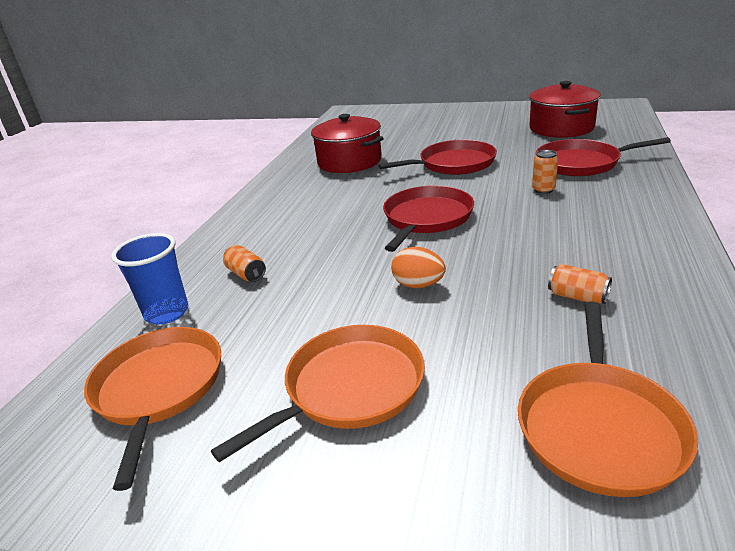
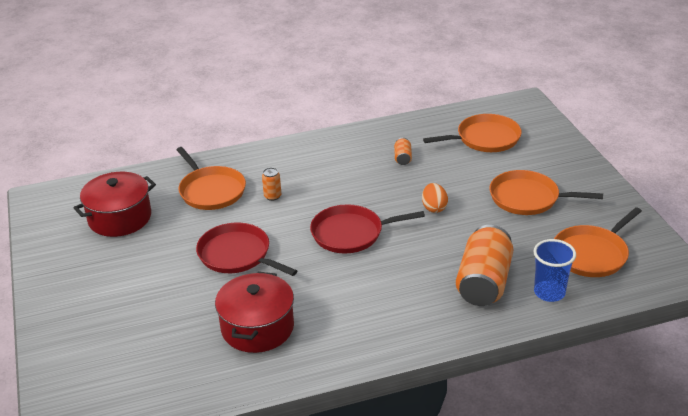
camera: 125 degrees left, 5 degrees up
orange can [223,245,266,282] -> orange can [456,225,513,306], size x2.34
red pan [536,137,671,176] -> orange pan [176,147,246,210]

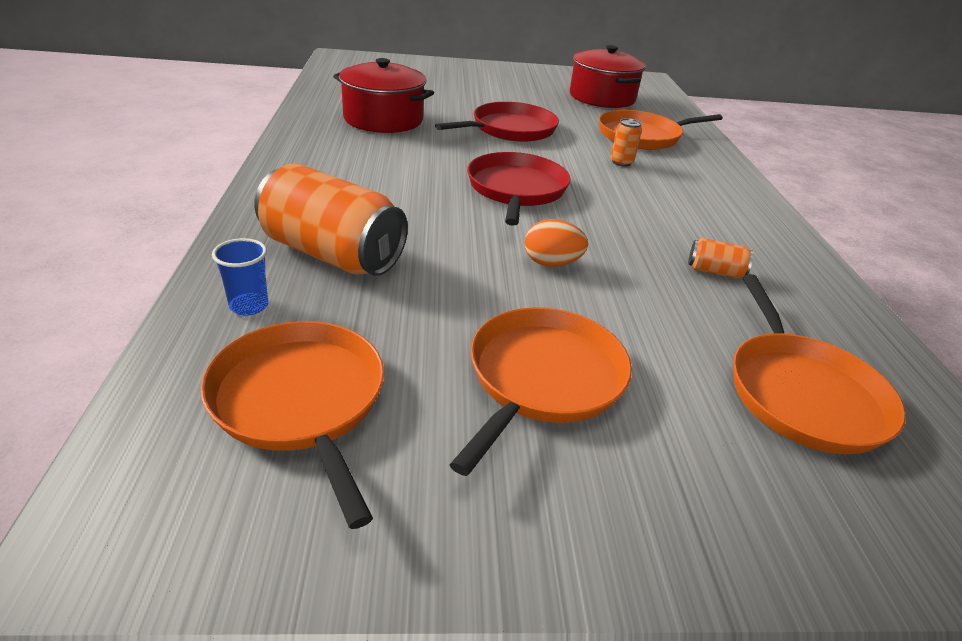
camera: 100 degrees right, 0 degrees up
blue cup [533,239,576,302] -> blue cup [212,238,268,316], size x0.63

